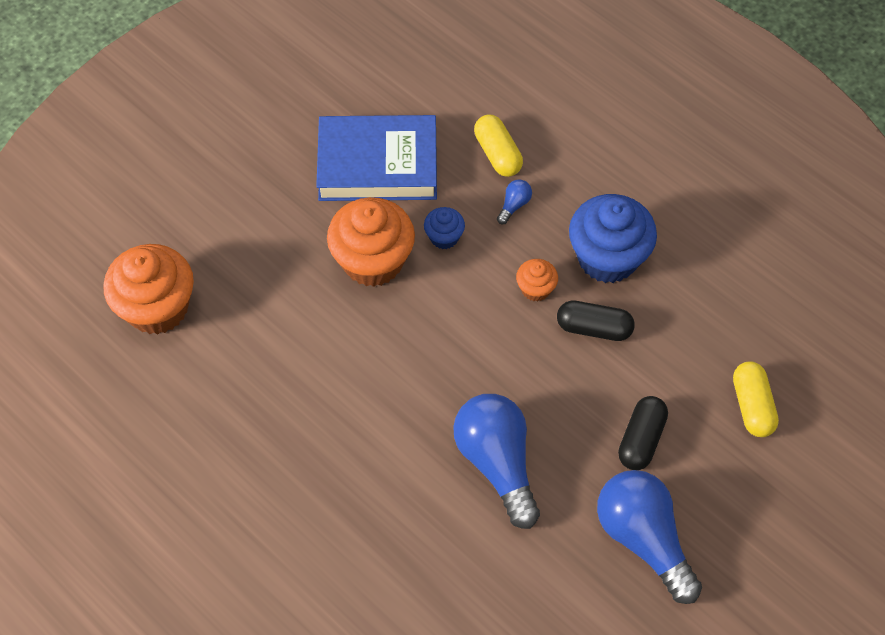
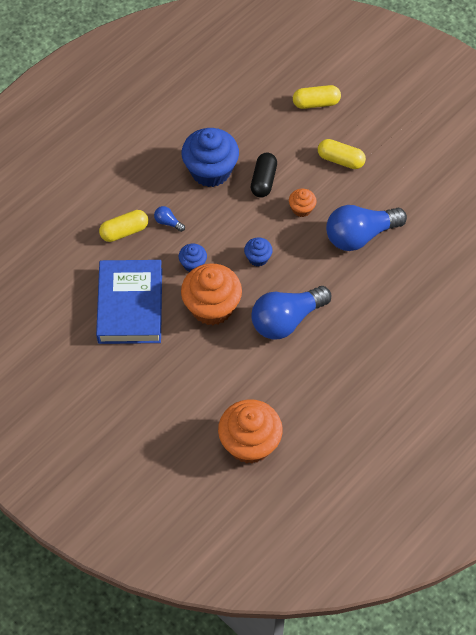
camera: 90 degrees left, 0 degrees up
orange cupcake [516,259,558,302] -> orange cupcake moved to [289,189,317,217]
blue light bulb [597,470,702,604] -> blue light bulb moved to [251,286,331,340]
black capsule [618,396,668,470] -> yellow capsule [318,139,366,169]
none -> blue cupcake [244,237,273,267]

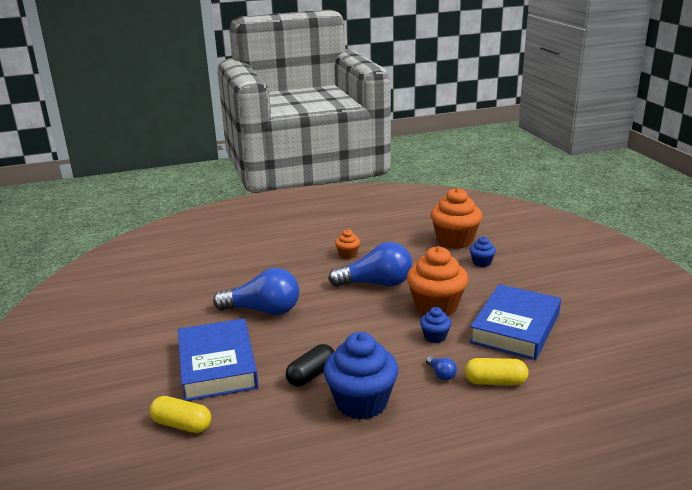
camera: 150 degrees left, 35 degrees down
blue cupcake [244,237,273,267] -> blue cupcake moved to [470,236,496,267]
orange cupcake [289,189,317,217] -> orange cupcake moved to [335,229,360,259]
yellow capsule [318,139,366,169] -> blue book [178,318,259,401]

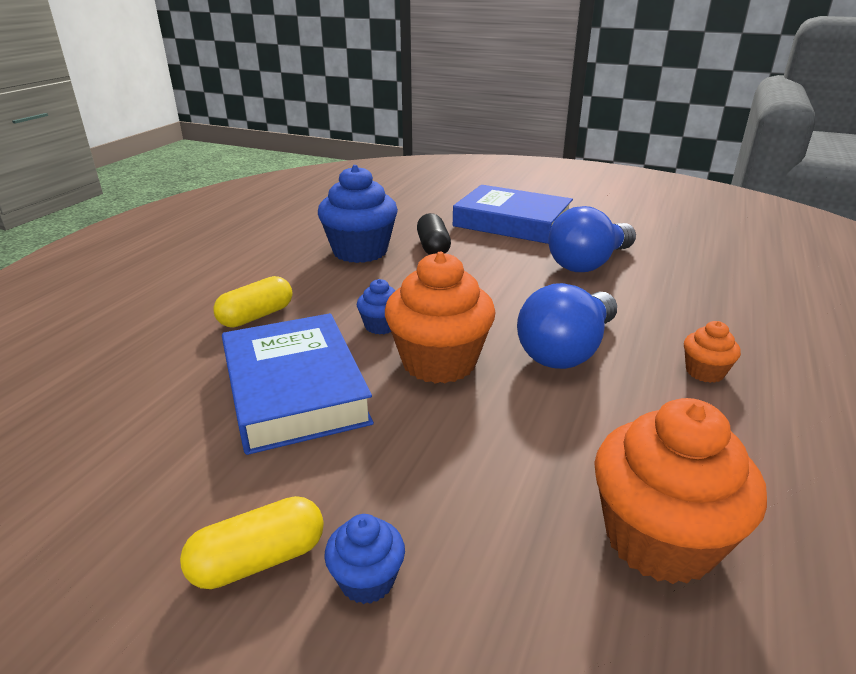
camera: 130 degrees right, 5 degrees up
yellow capsule [149,396,211,433] -> yellow capsule moved to [180,496,324,589]
blue light bulb [426,356,457,380] -> none
blue cupcake [470,236,496,267] -> blue cupcake moved to [324,514,405,604]

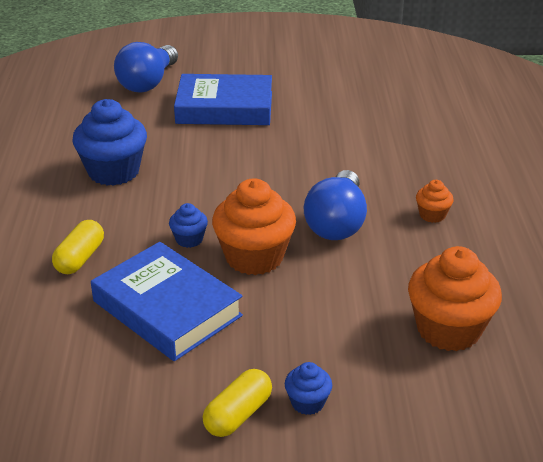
camera: 25 degrees left, 5 degrees up
black capsule [417,213,451,255] -> none
blue light bulb [548,206,636,272] -> blue light bulb moved to [114,42,178,93]

